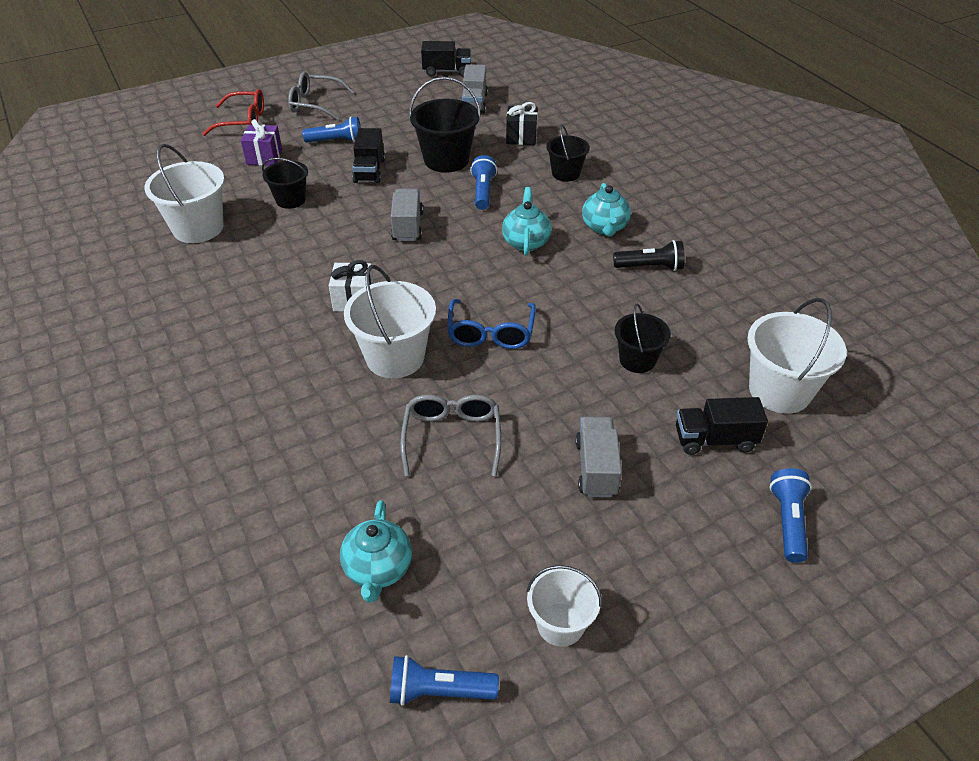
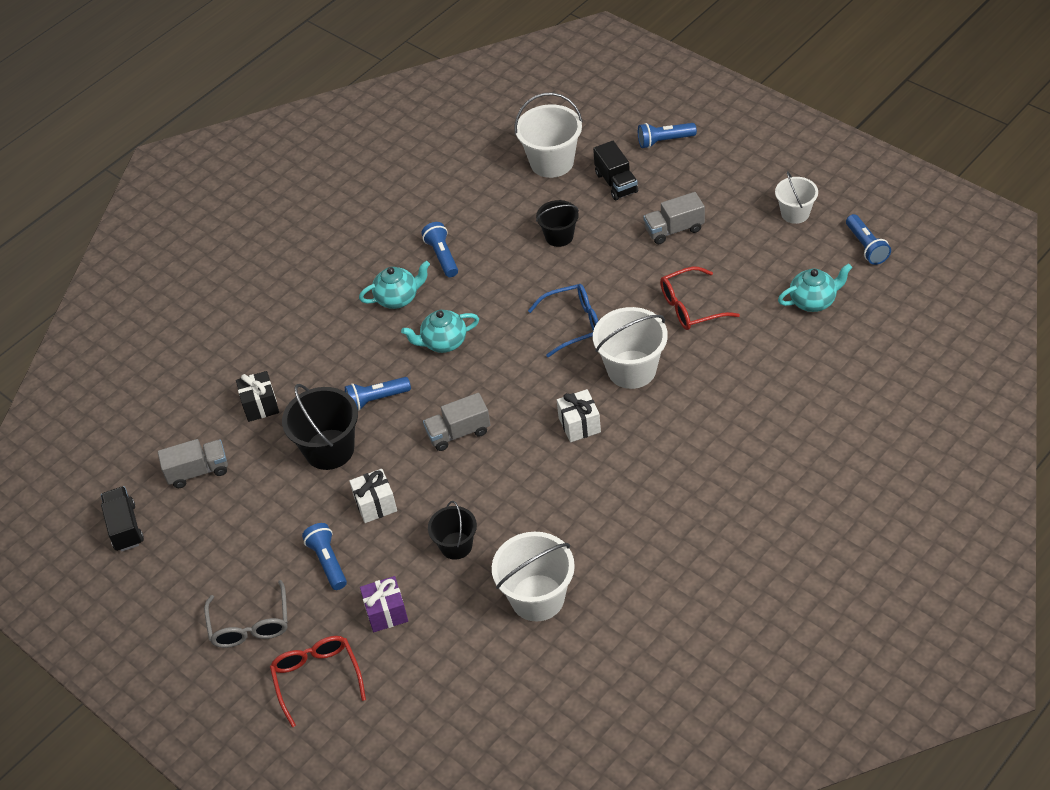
camera: 105 degrees left, 5 degrees up
black truck [352,128,385,183] -> white gift [349,469,397,523]
grey glasses [400,395,501,476] -> red glasses [660,267,740,330]
black bucket [546,124,590,182] -> none
black flashlight [613,240,685,271] -> blue flashlight [421,222,458,277]

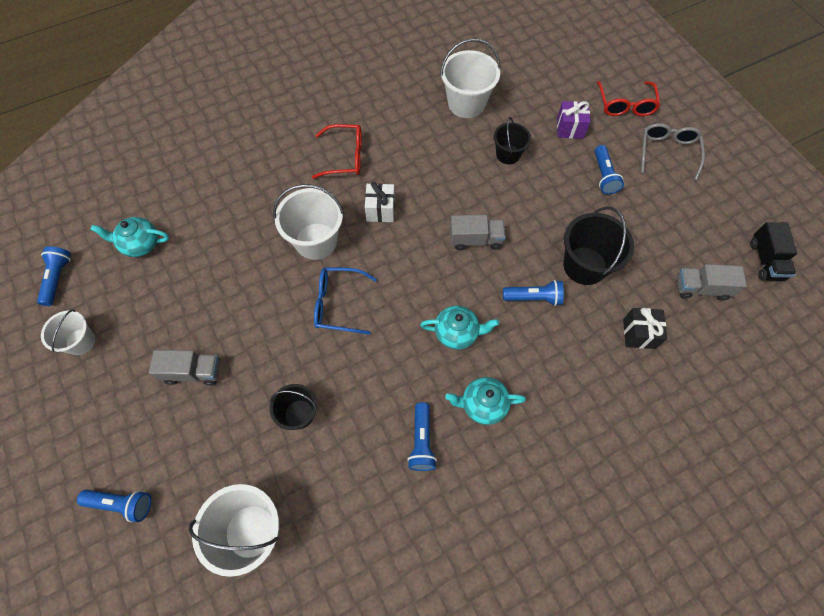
camera: 165 degrees left, 15 degrees up
white gift [349,469,397,523] -> none
black truck [593,141,638,200] -> none
red glasses [660,267,740,330] -> red glasses moved to [312,124,362,179]

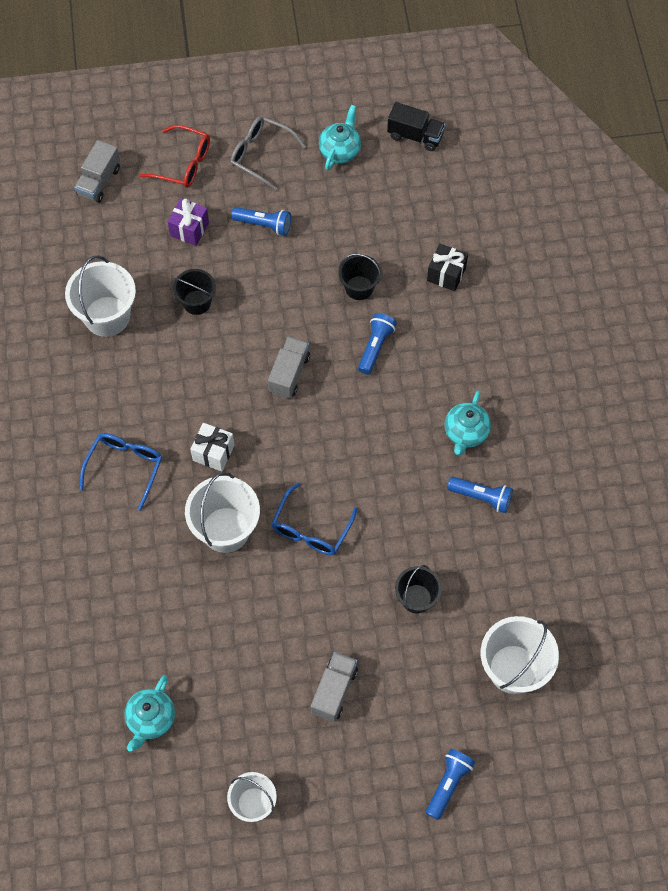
camera: 70 degrees left, 0 degrees up
blue flashlight [37,246,71,306] -> none
red glasses [312,124,362,179] -> blue glasses [80,433,162,511]
turquoise teapot [420,305,499,350] -> turquoise teapot moved to [319,105,361,171]
black bucket [564,207,634,285] -> black bucket [339,254,381,300], size x0.62
grey truck [677,264,747,301] -> grey truck moved to [74,140,120,203]

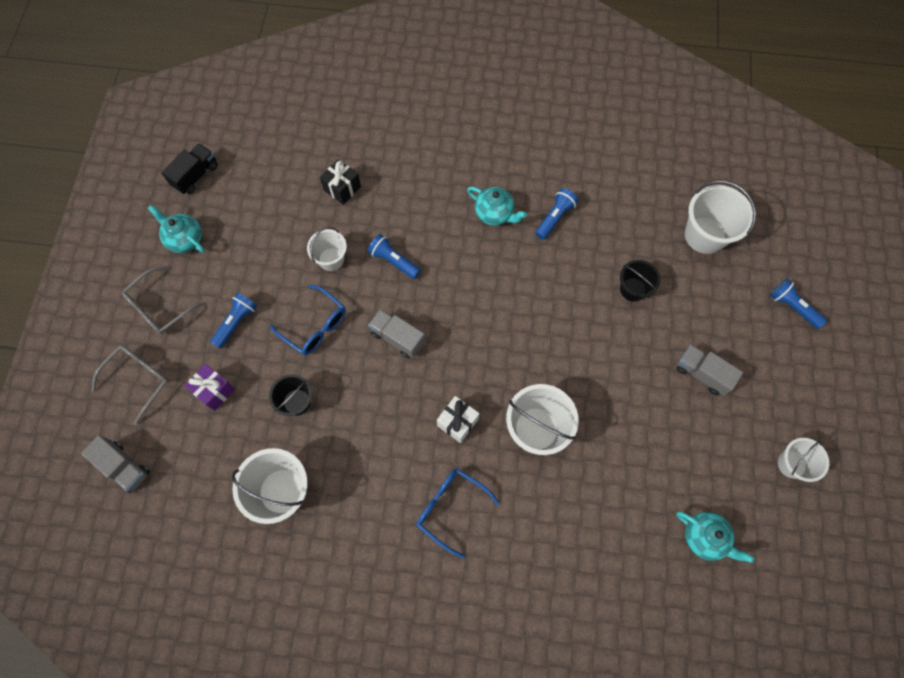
camera: 75 degrees left, 5 degrees up
red glasses [140,125,210,188] -> grey glasses [91,345,169,425]
blue glasses [272,483,358,555] -> blue glasses moved to [270,285,346,355]
black bucket [339,254,381,300] -> white bucket [307,227,347,271]

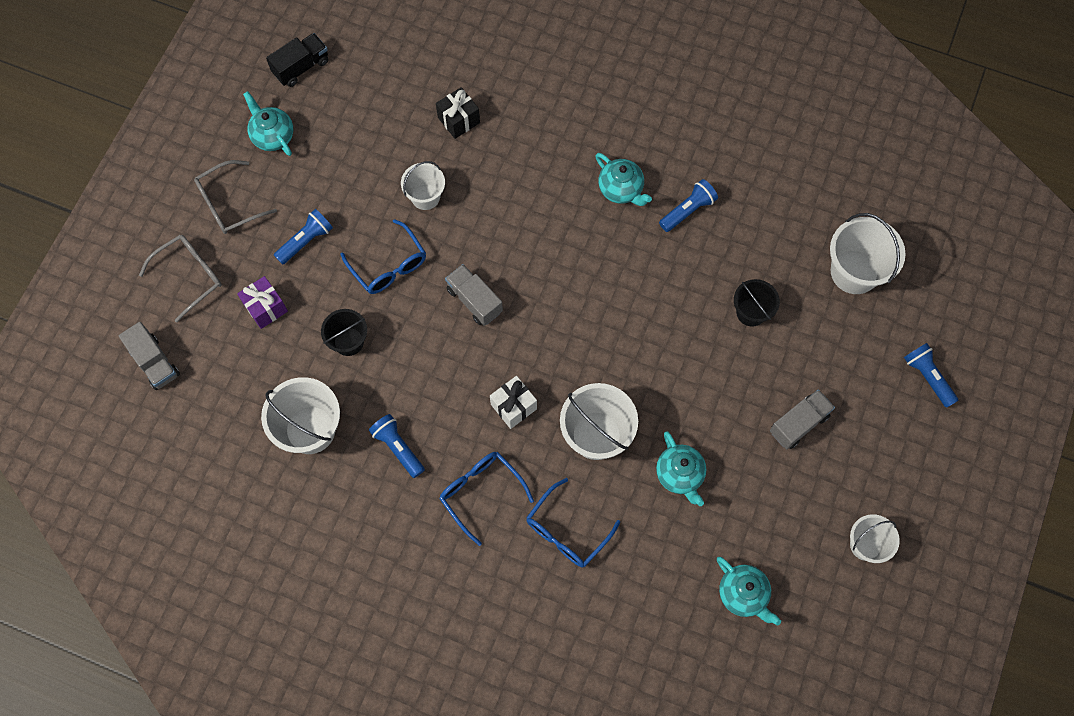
camera: 15 degrees right, 0 degrees up
blue flashlight [368,234,421,279] -> blue flashlight moved to [369,414,425,478]
grey truck [676,345,743,396] -> grey truck turned 90 degrees clockwise [770,390,835,449]
none -> blue glasses [526,478,620,567]
none -> turquoise teapot [656,431,706,506]

